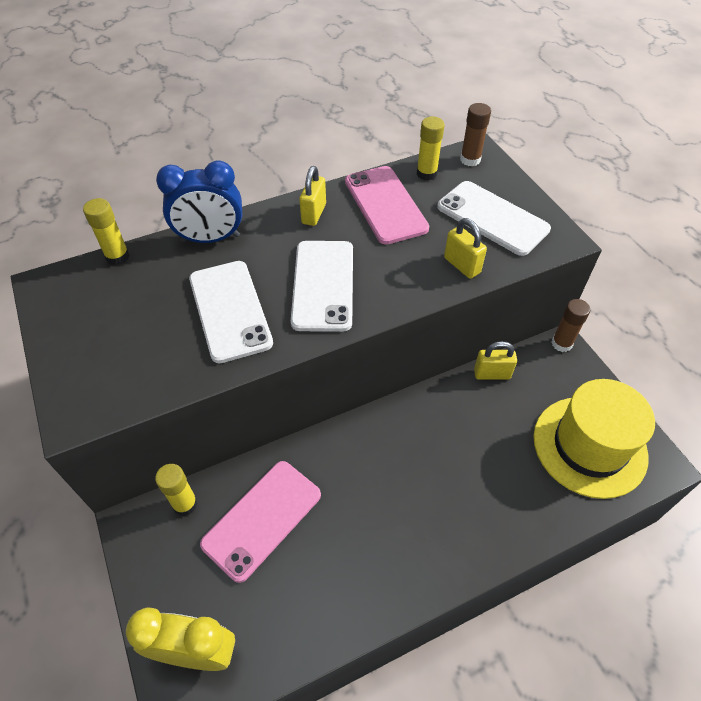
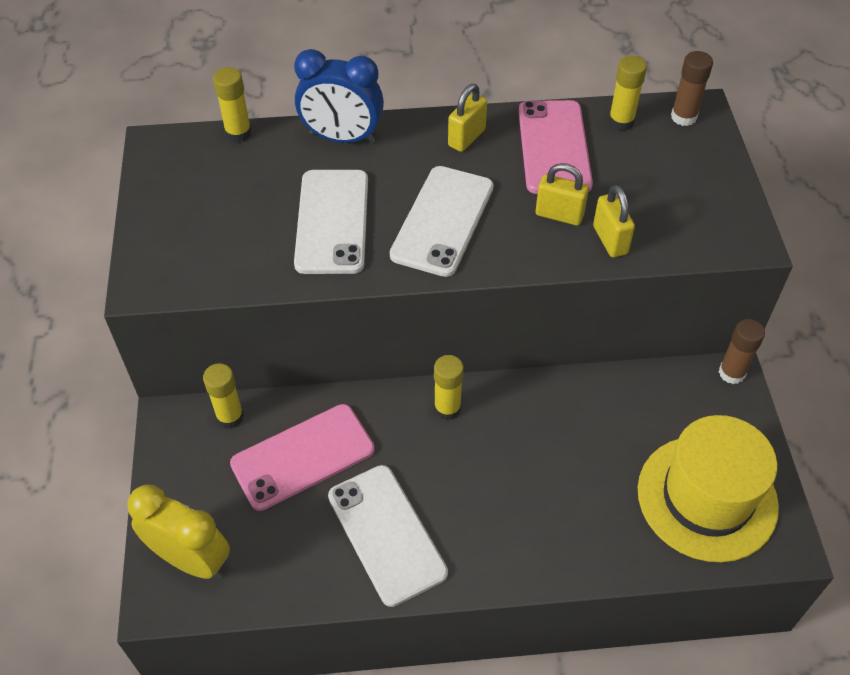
camera: 20 degrees right, 0 degrees up
white phone [437,181,551,256] -> white phone moved to [328,465,448,607]
yellow padlock [474,341,517,380] -> yellow padlock moved to [536,163,589,226]
none -> yellow glue stick [434,355,464,420]

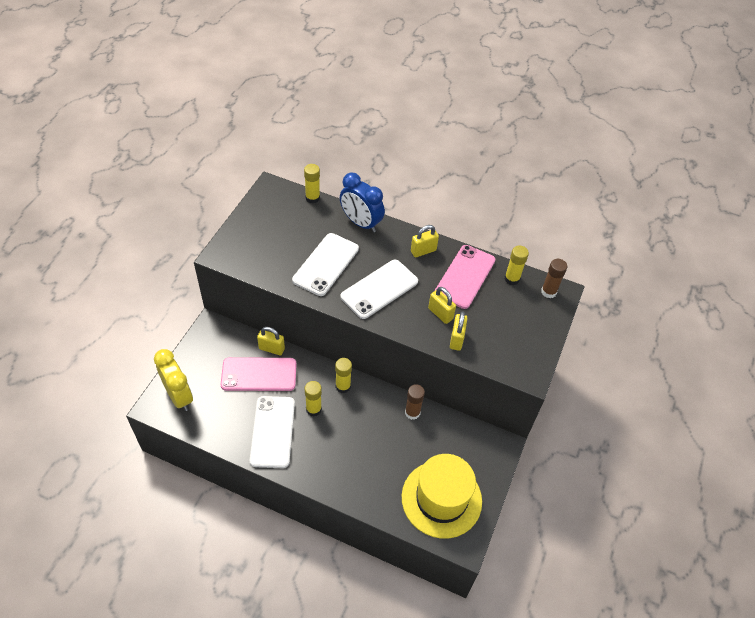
camera: 25 degrees right, 0 degrees up
yellow glue stick [203,363,244,429] -> yellow glue stick moved to [304,381,322,417]
brown glue stick [719,319,765,384] -> brown glue stick moved to [405,384,425,420]
none -> yellow padlock [257,327,285,355]

